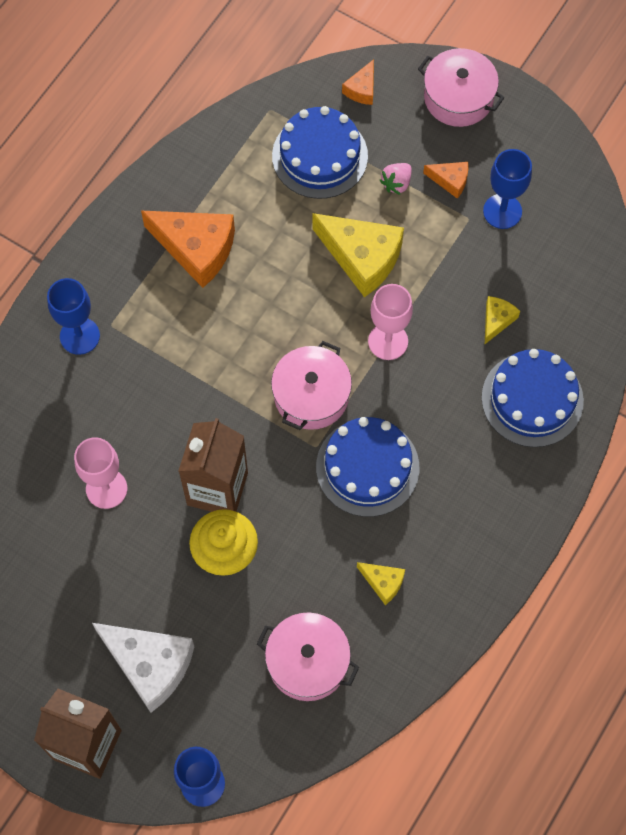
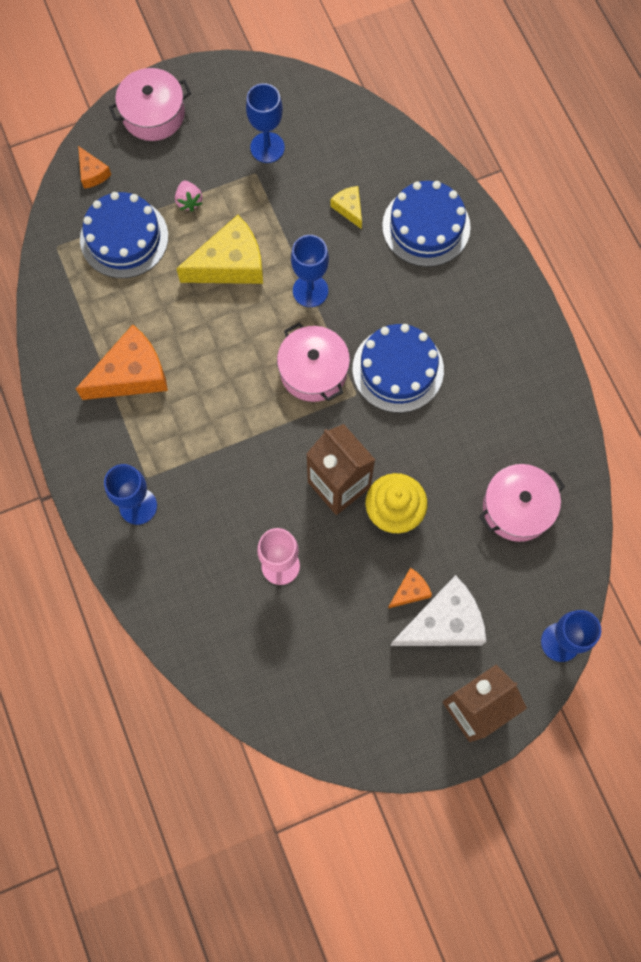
camera: 55 degrees left, 5 degrees up
yellow cheese [357,562,405,605] -> none
pink goblet [368,284,413,360] -> blue goblet [291,235,329,307]
orange cheese [423,162,469,199] -> orange cheese moved to [388,568,432,608]

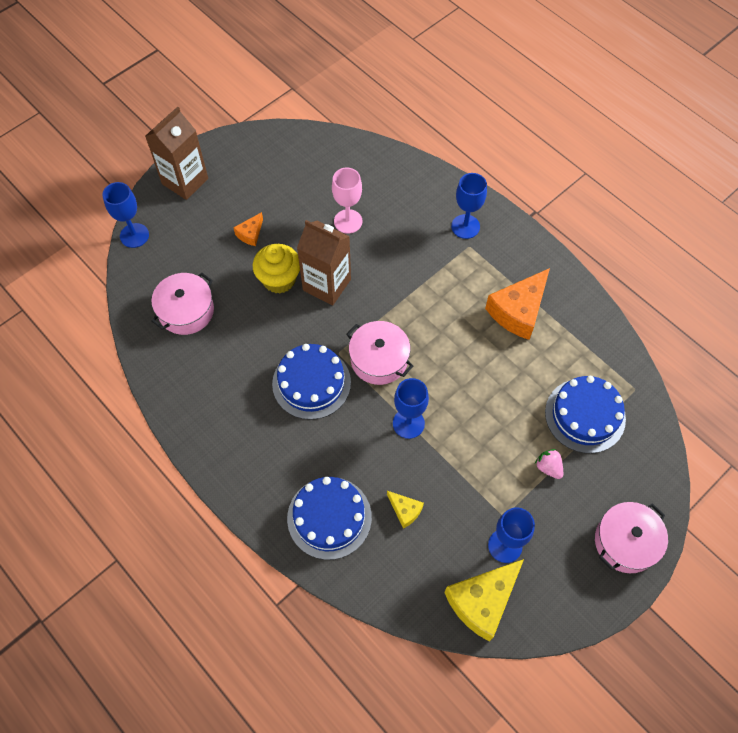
camera: 160 degrees right, 10 degrees down
orange cheese [78,146,111,189] -> none
yellow cheese [176,215,263,284] -> yellow cheese moved to [444,559,524,642]
white cheese [390,575,486,646] -> none

